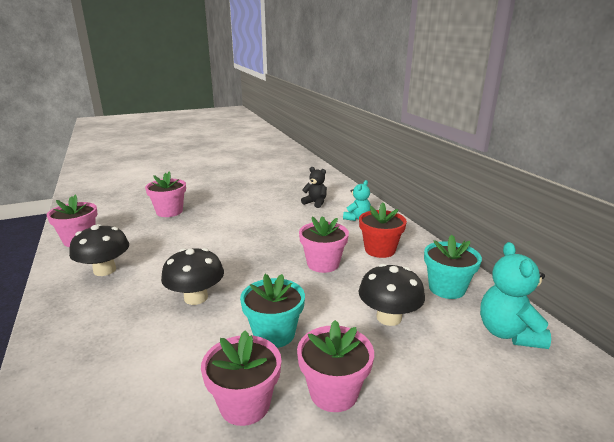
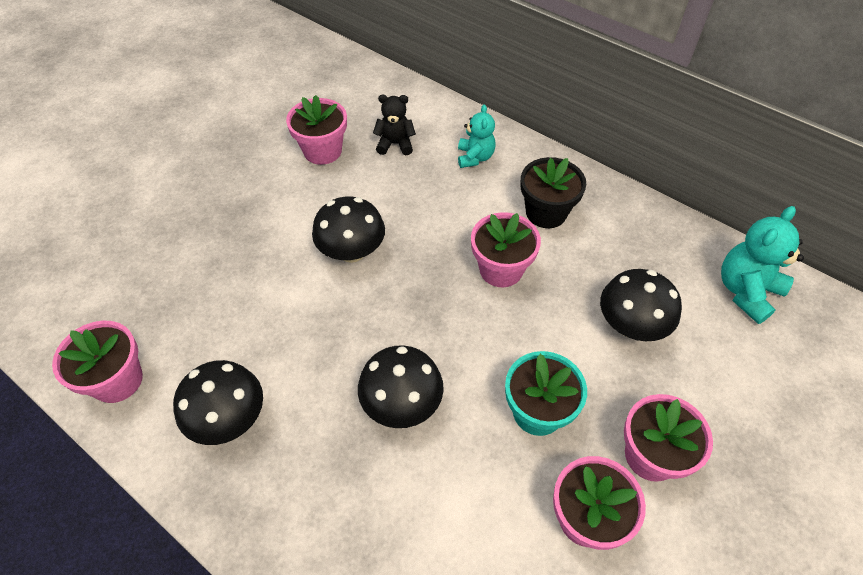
camera: 30 degrees left, 30 degrees up
pink flower pot [145,171,186,217] -> pink flower pot moved to [286,95,347,165]
red flower pot [359,202,407,258] -> black flower pot [521,157,586,228]
turquoise flower pot [424,235,482,299] -> none
turquoise teddy bear [480,242,551,349] -> turquoise teddy bear turned 75 degrees clockwise [721,206,804,324]
none -> black mushroom [312,196,385,263]

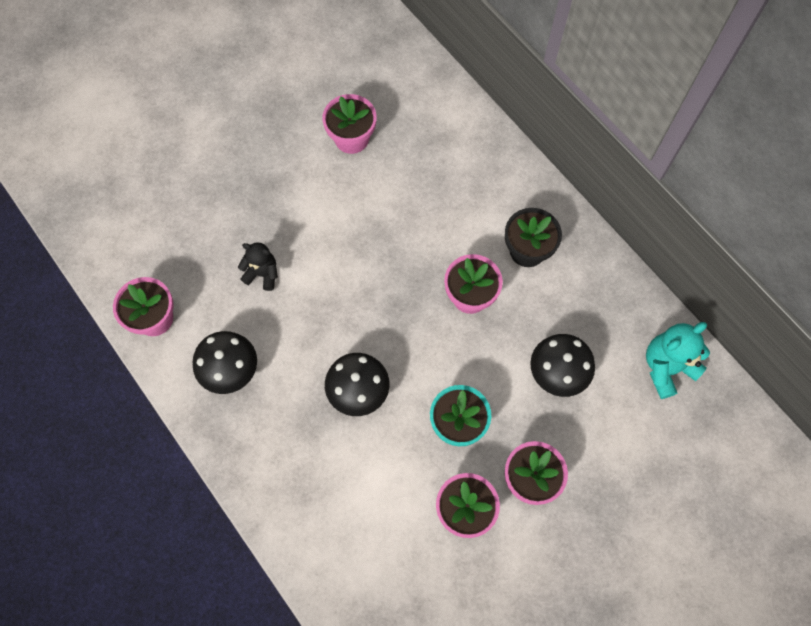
camera: 15 degrees right, 15 degrees up
black mushroom [312,196,385,263] -> none
black teddy bear [373,95,416,155] -> black teddy bear moved to [238,242,278,291]
turquoise teddy bear [458,104,496,168] -> none

